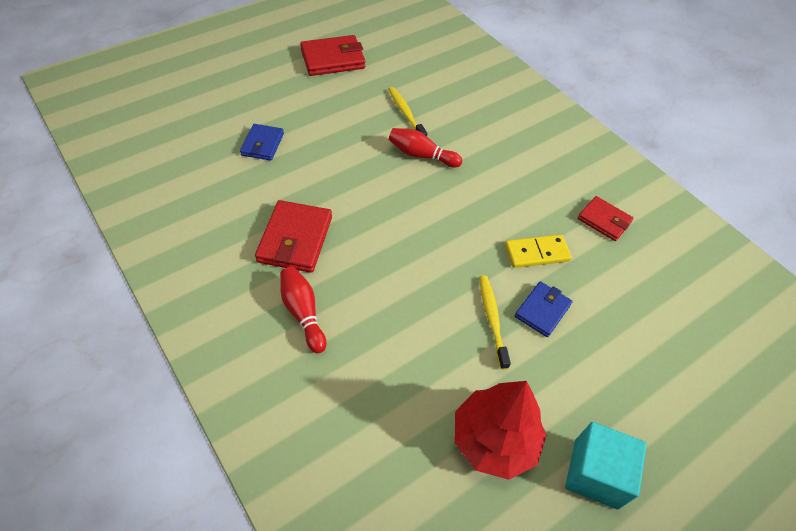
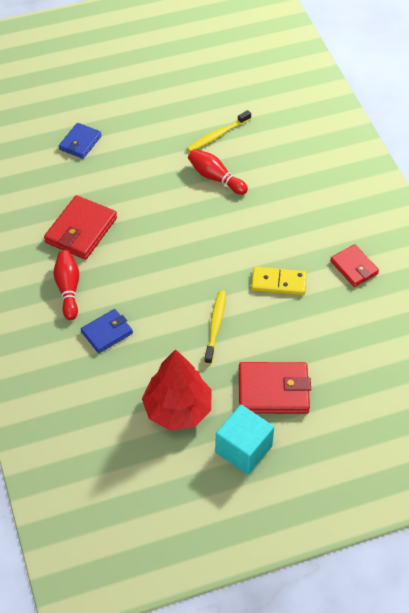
camera: 20 degrees right, 0 degrees up
red wallet [300,35,365,76] -> red wallet moved to [239,362,311,414]
yellow toothbrush [388,87,427,136] -> yellow toothbrush turned 120 degrees counterclockwise [187,110,251,152]
blue wallet [515,281,573,337] -> blue wallet moved to [81,309,133,353]

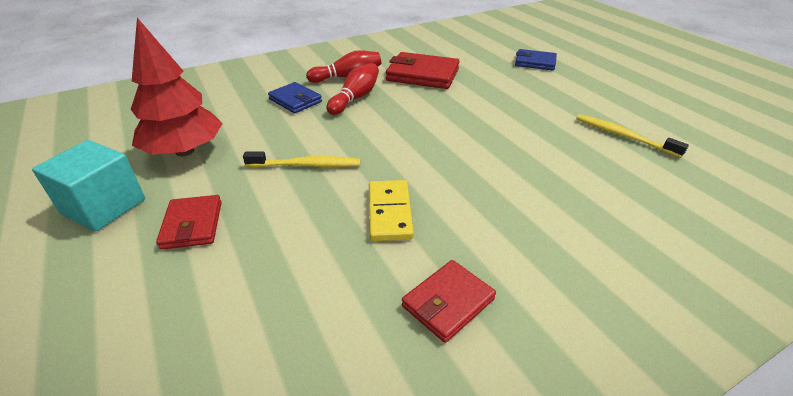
camera: 80 degrees right, 15 degrees down
red bowling pin [188,149,248,195] -> red bowling pin moved to [327,63,379,115]
red wallet [239,362,311,414] -> red wallet [156,195,222,250], size x0.63

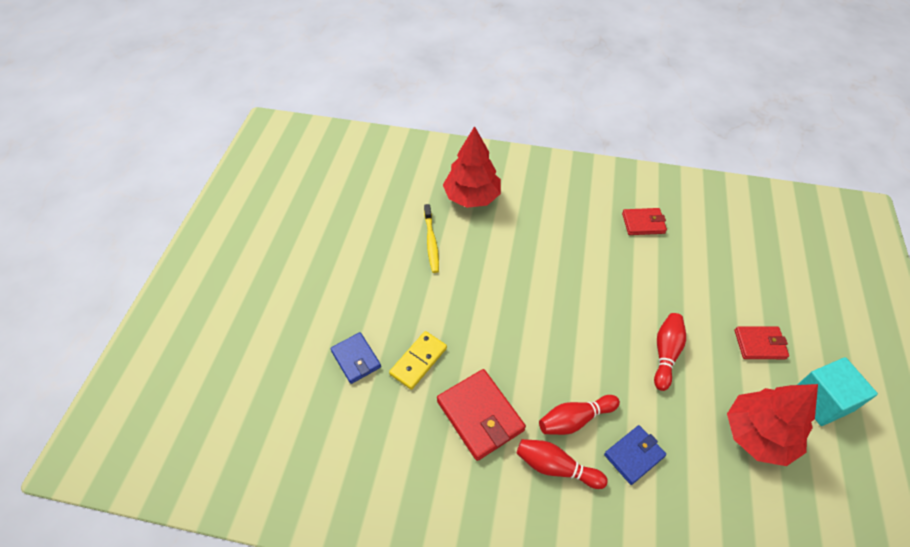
camera: 140 degrees left, 15 degrees up
red wallet [156,195,222,250] -> red wallet turned 60 degrees clockwise [734,326,789,359]
yellow toothbrush [243,152,360,167] -> red bowling pin [654,313,686,391]
blue wallet [268,82,322,113] -> blue wallet turned 60 degrees clockwise [604,425,666,485]
yellow domino [369,180,414,241] -> yellow domino moved to [389,331,447,390]
none -> red tree [443,126,501,208]

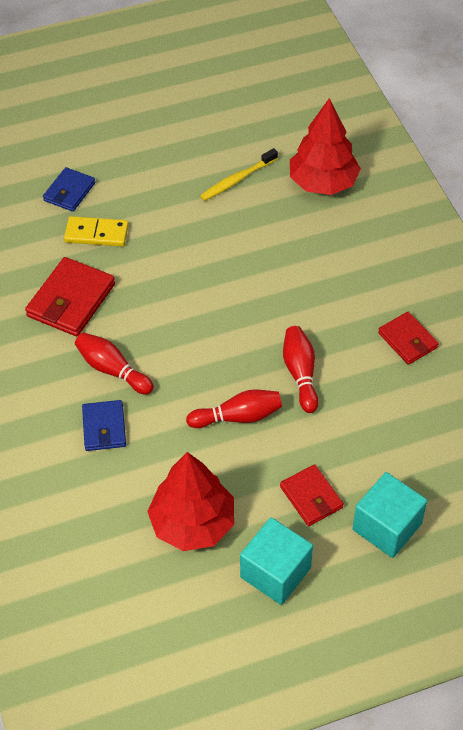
camera: 60 degrees right, 0 degrees up
red bowling pin [516,439,608,489] -> red bowling pin moved to [283,326,319,413]
blue wallet [604,425,666,485] -> blue wallet turned 60 degrees clockwise [82,400,126,451]
none -> turquoise cube [352,472,427,558]

